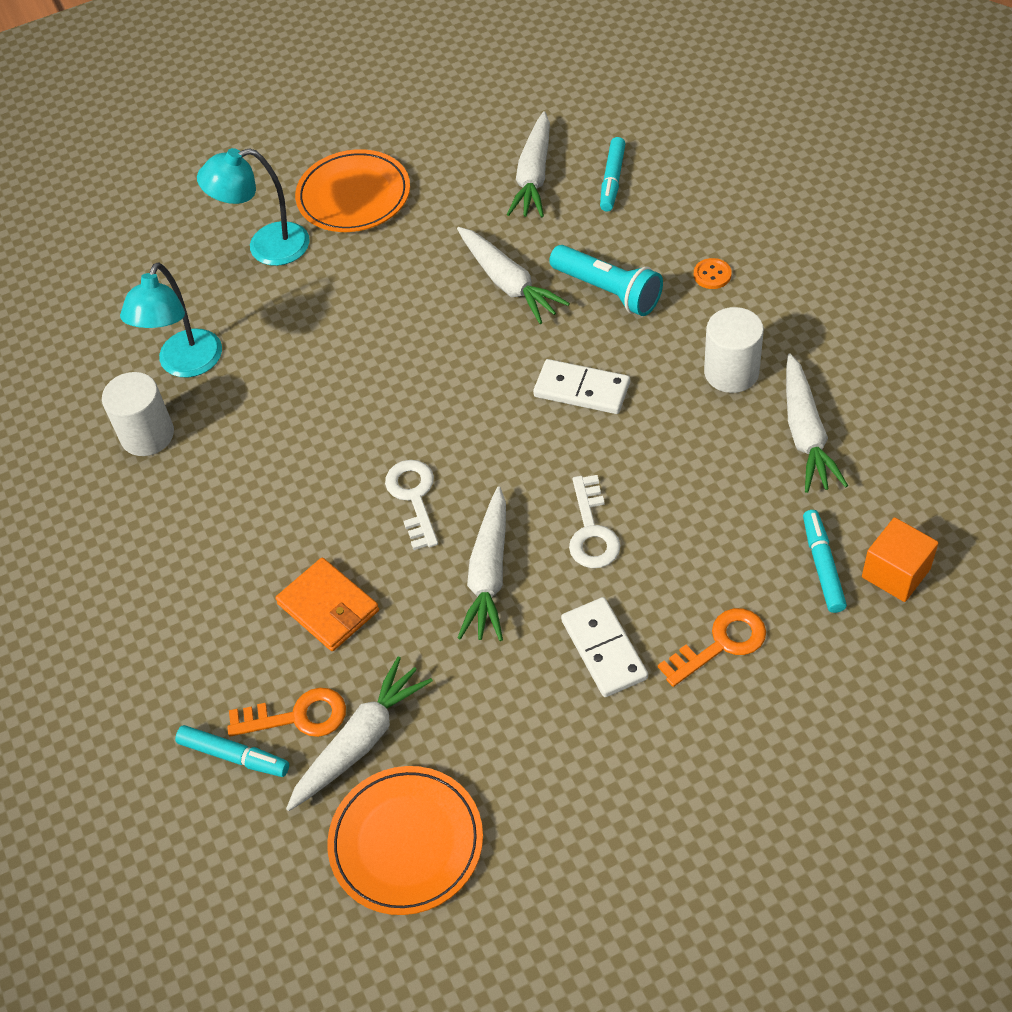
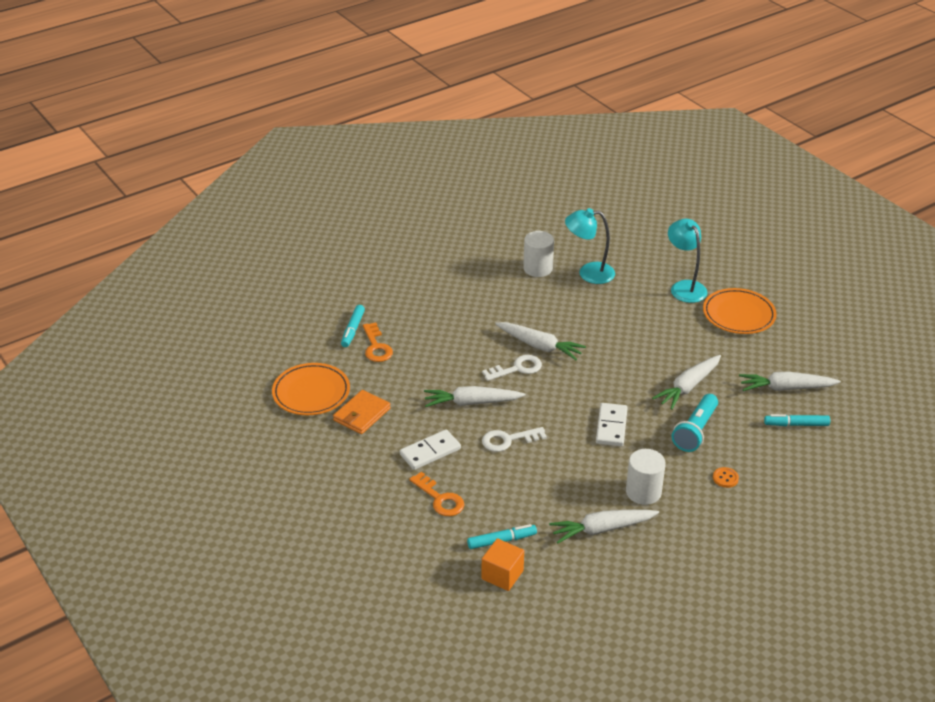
camera: 75 degrees right, 15 degrees down
orange wallet [275,558,379,651] -> orange wallet moved to [333,390,391,434]
white carrot [286,656,433,811] -> white carrot moved to [495,322,586,360]

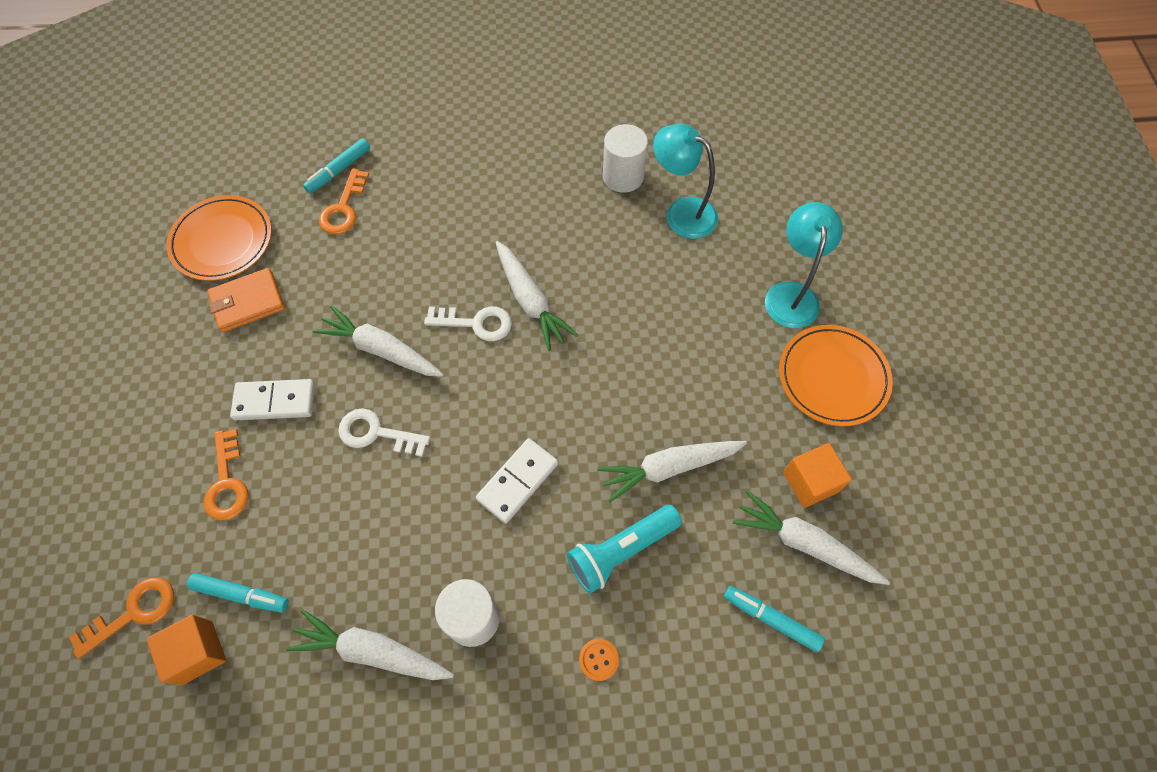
camera: 30 degrees right, 25 degrees up
none -> orange key [69,577,174,659]
none -> orange cube [783,443,852,508]

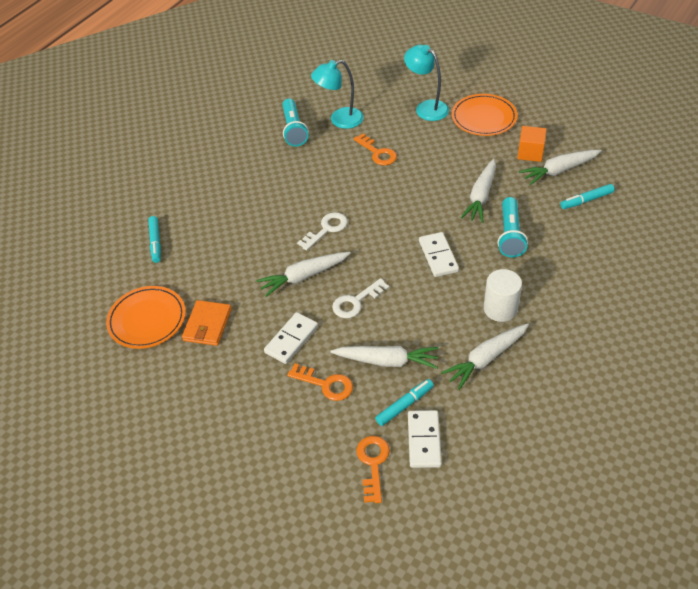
camera: 50 degrees left, 15 degrees down
orange cube [147,615,226,685] -> white domino [408,410,442,468]
orange key [319,168,369,234] -> orange key moved to [354,133,397,165]
white carrot [496,241,578,351] -> white carrot moved to [330,346,439,369]
orange button [579,639,619,681] -> none
white cylinder [603,124,648,193] -> turquoise flashlight [282,98,309,147]

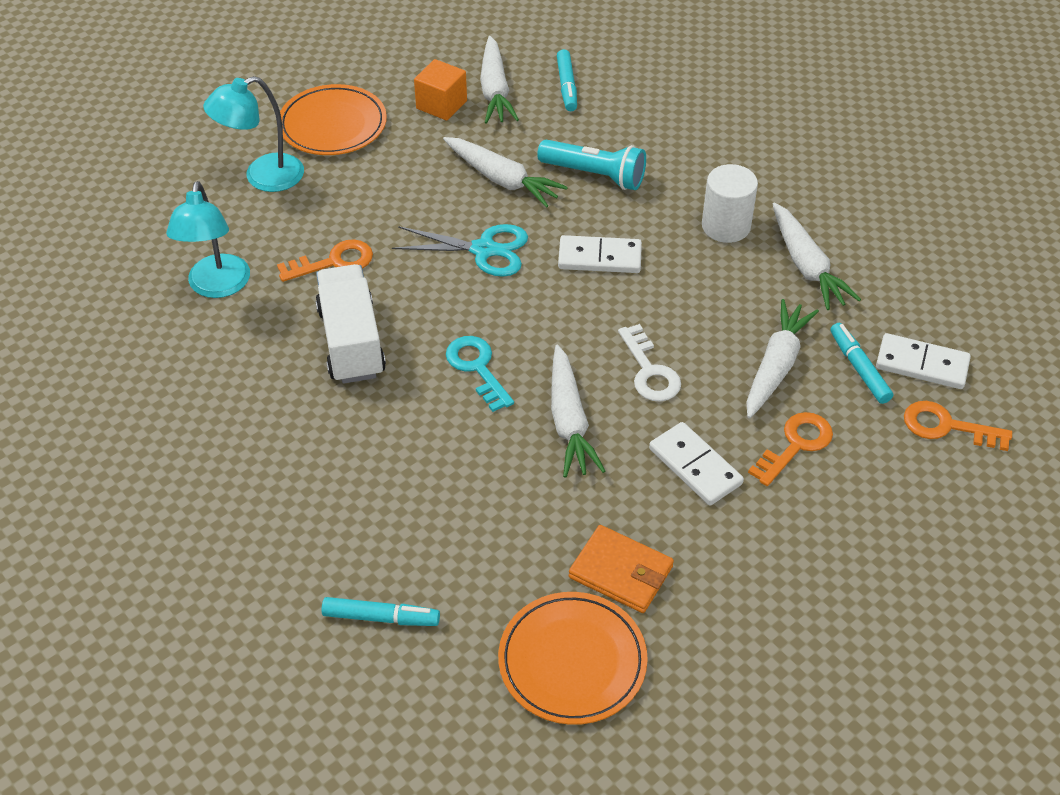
camera: 75 degrees left, 0 degrees up
turquoise flashlight [282,98,309,147] -> none
white key [297,212,348,251] -> turquoise key [446,336,514,412]
none -> white truck [316,264,386,384]
none -> turquoise scissors [392,224,528,277]

